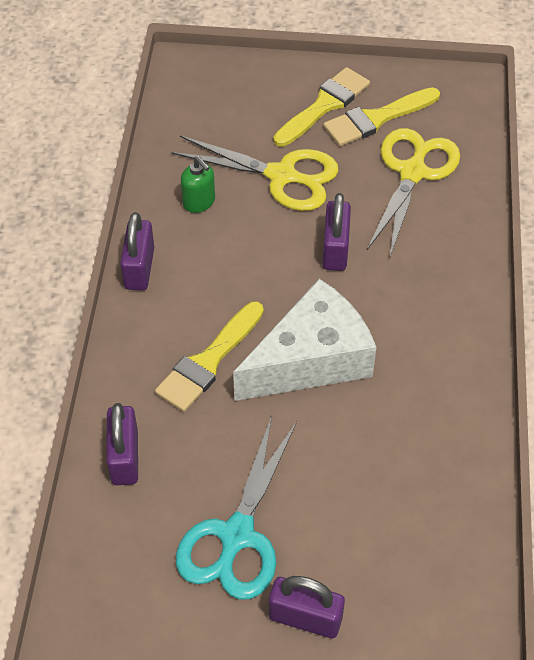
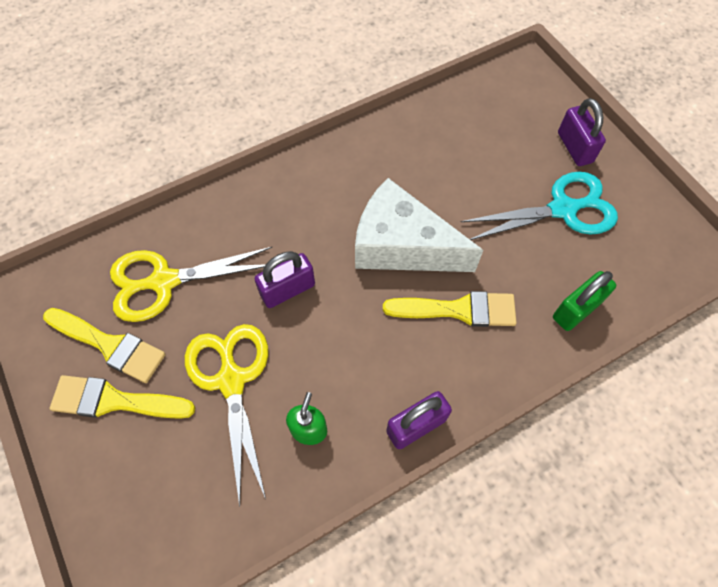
camera: 125 degrees left, 10 degrees up
purple padlock [106,403,138,485] -> green padlock [553,271,616,331]

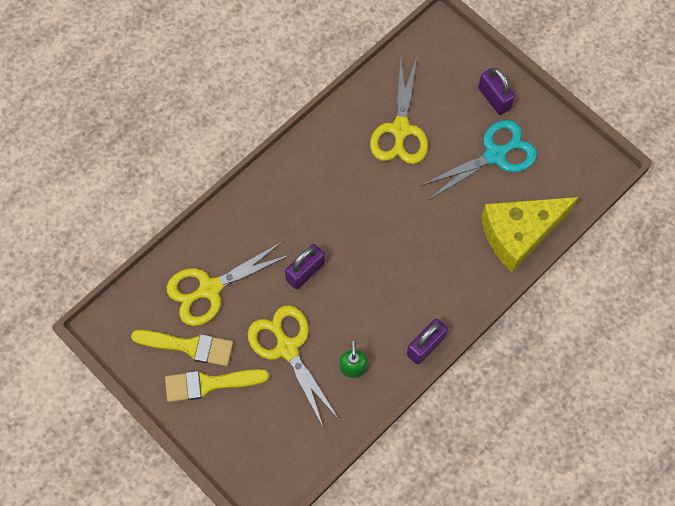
camera: 15 degrees left, 5 degrees up
white cheese [355,178,483,272] -> none
yellow brush [383,291,517,327] -> none
green padlock [553,271,616,331] -> yellow cheese [481,197,579,272]
none -> yellow scissors [370,57,428,164]

